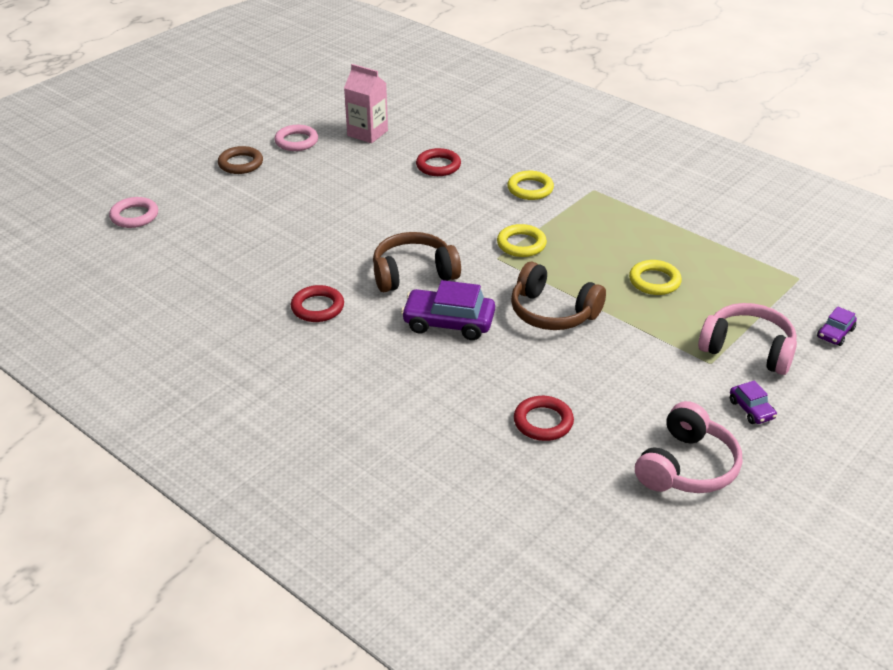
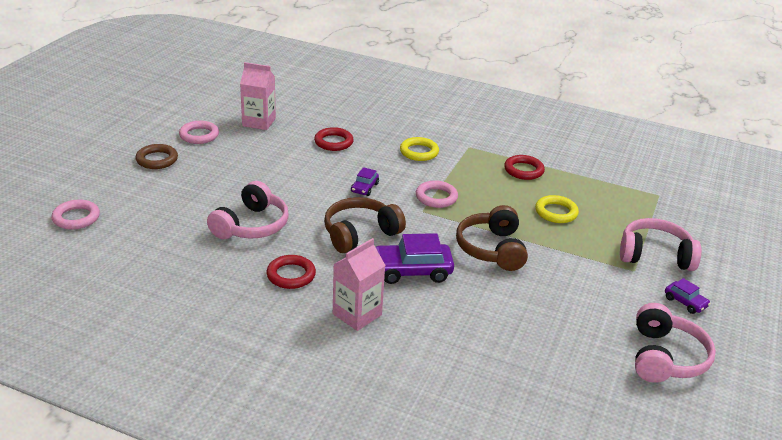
camera: 20 degrees left, 5 degrees down
yellow ring [497,224,547,257] -> pink ring [416,180,458,208]
brown headphones [511,262,606,330] -> brown headphones turned 75 degrees clockwise [456,205,528,271]
red ring [514,396,574,441] -> red ring moved to [504,155,545,180]
purple car [817,306,857,346] -> purple car moved to [351,167,379,196]
none -> pink headphones [207,181,289,239]
none -> pink carton [333,238,386,331]

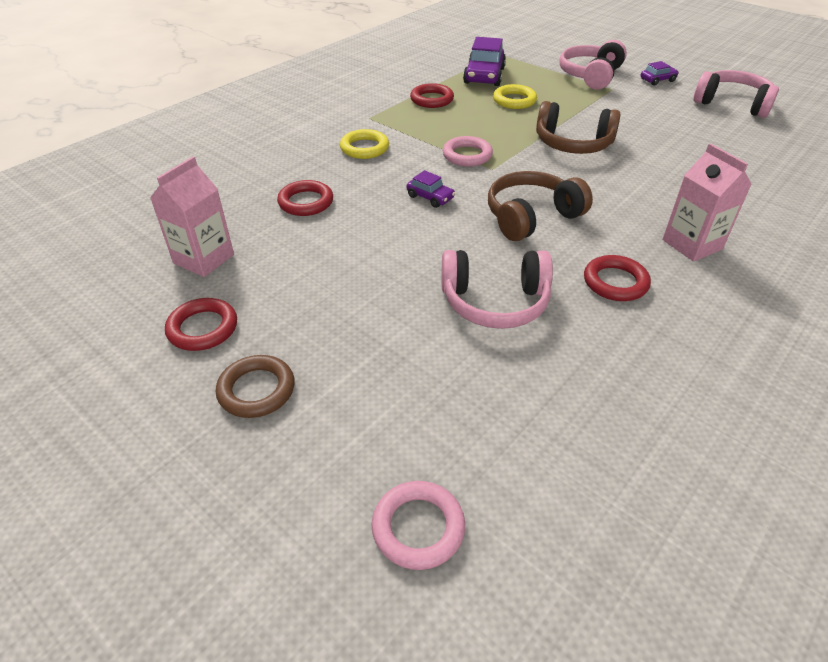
camera: 70 degrees left, 10 degrees up
pink ring [179,121,219,144] -> red ring [165,298,237,351]
pink headphones [207,181,289,239] -> pink headphones turned 135 degrees clockwise [442,250,553,329]
brown headphones [324,197,406,253] -> brown headphones turned 75 degrees clockwise [488,171,593,241]
purple car [376,233,454,284] -> purple car moved to [463,37,506,86]

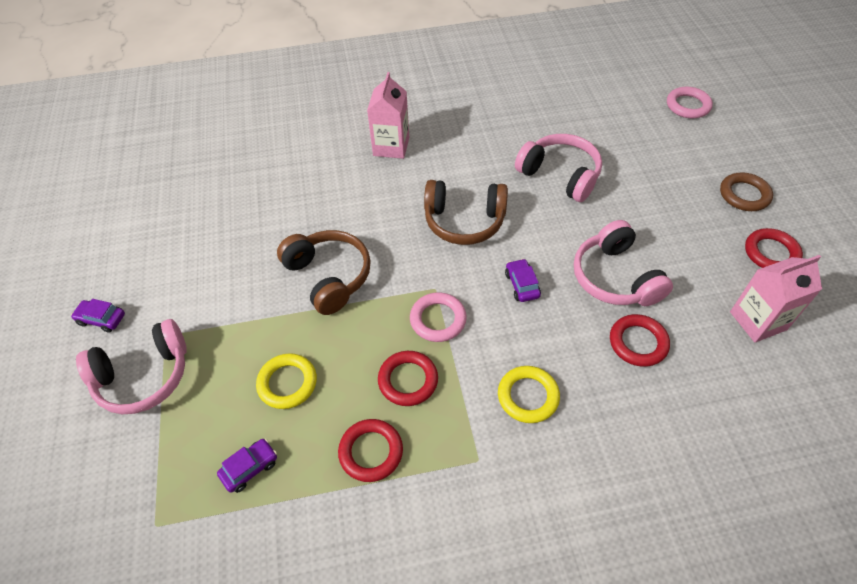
camera: 140 degrees left, 10 degrees up
purple car [463,37,506,86] -> purple car [217,439,277,493], size x0.53
red ring [584,255,651,301] -> red ring moved to [378,351,438,406]
pink headphones [694,70,779,118] -> pink headphones moved to [574,220,673,306]

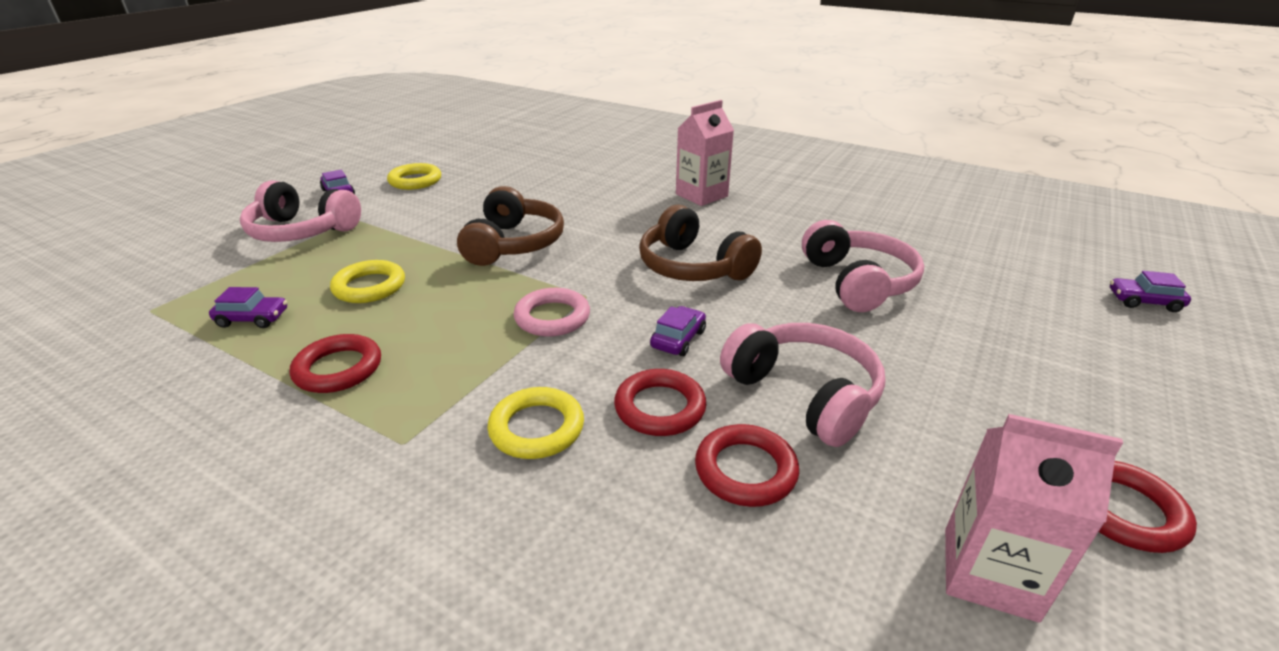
camera: 40 degrees right, 20 degrees down
red ring [378,351,438,406] -> red ring moved to [614,369,707,436]
pink headphones [574,220,673,306] -> pink headphones turned 120 degrees clockwise [720,323,885,447]
pink ring [667,87,713,119] -> purple car [1110,271,1191,312]
brown ring [720,173,773,211] -> none
none -> yellow ring [387,163,441,190]

